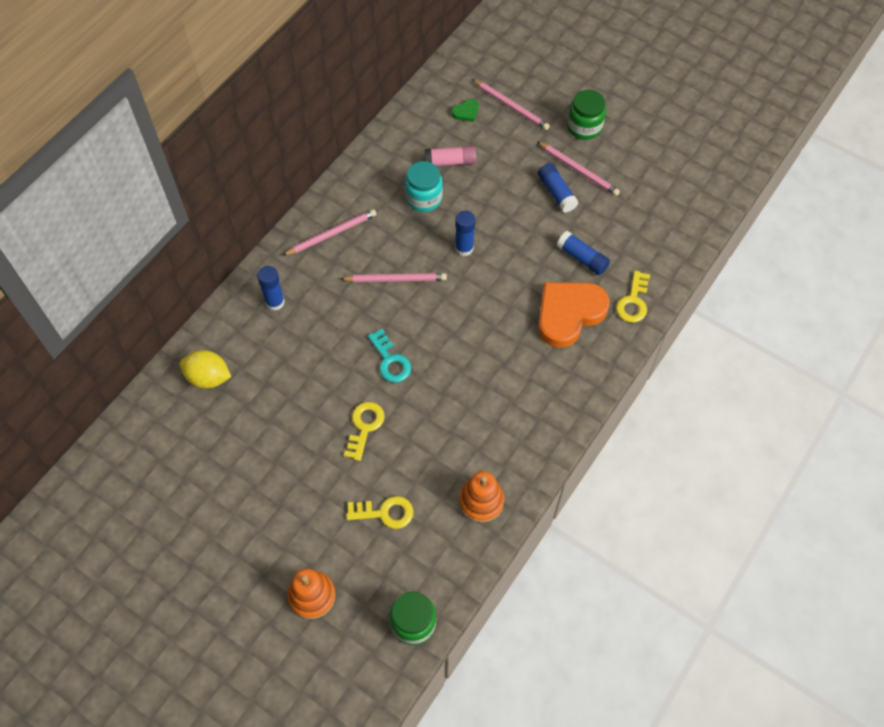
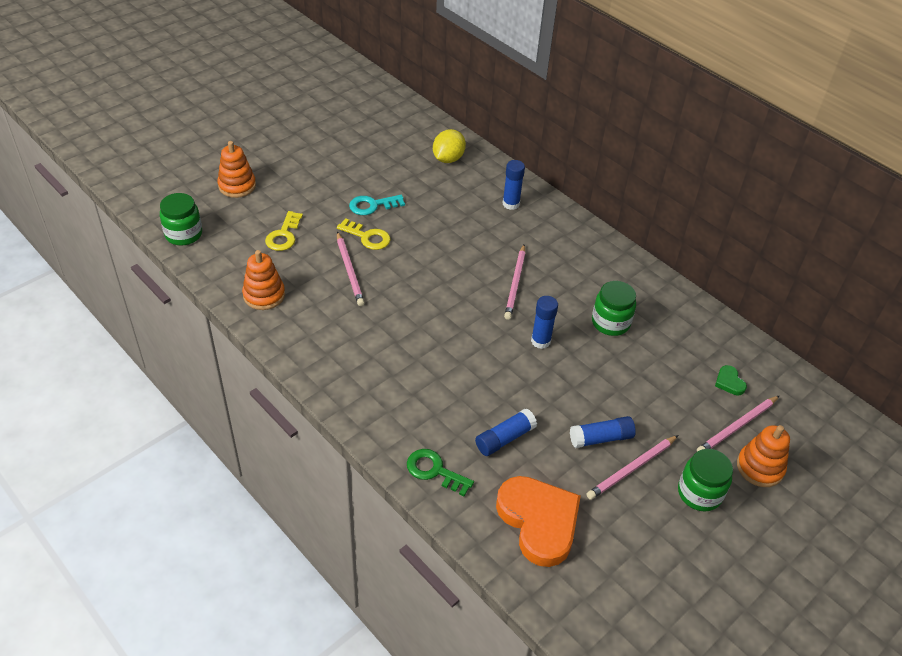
camera: 100 degrees right, 15 degrees down
pink pencil [282,209,377,256] -> pink pencil moved to [337,232,365,306]
turquoise key [368,329,411,383] -> turquoise key moved to [349,195,405,215]
turquoise jar [405,161,443,212] -> green jar [592,281,636,336]
pink glue stick [424,146,476,166] -> none
orange heart [538,282,610,348] -> orange heart moved to [496,476,581,567]
yellow key [616,271,650,323] -> green key [407,449,474,496]
none -> orange stacking toy [737,425,790,487]

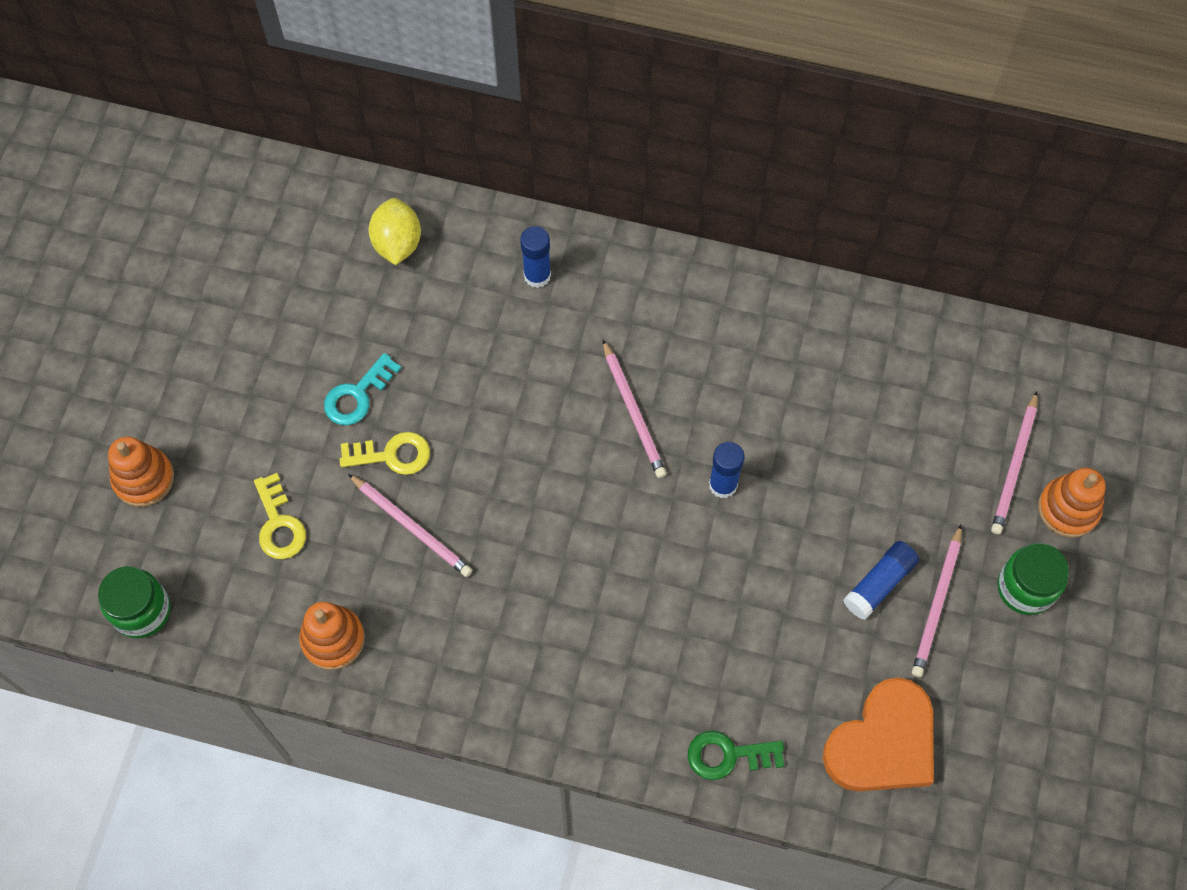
camera: 30 degrees left, 20 degrees up
blue glue stick [475,409,537,456] -> none
orange heart [496,476,581,567] -> orange heart turned 105 degrees clockwise [822,677,934,792]
green jar [592,281,636,336] -> none
green heart [715,365,747,395] -> none

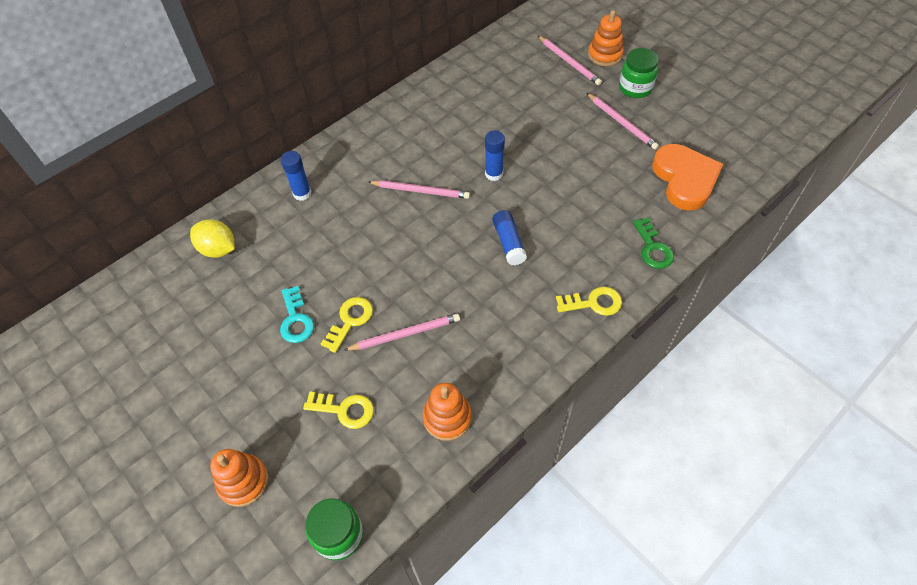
camera: 55 degrees left, 10 degrees down
green key [688,731,784,780] -> green key turned 45 degrees counterclockwise [633,217,674,269]
blue glue stick [843,541,919,620] -> blue glue stick moved to [493,210,527,266]
none -> yellow key [556,287,622,316]

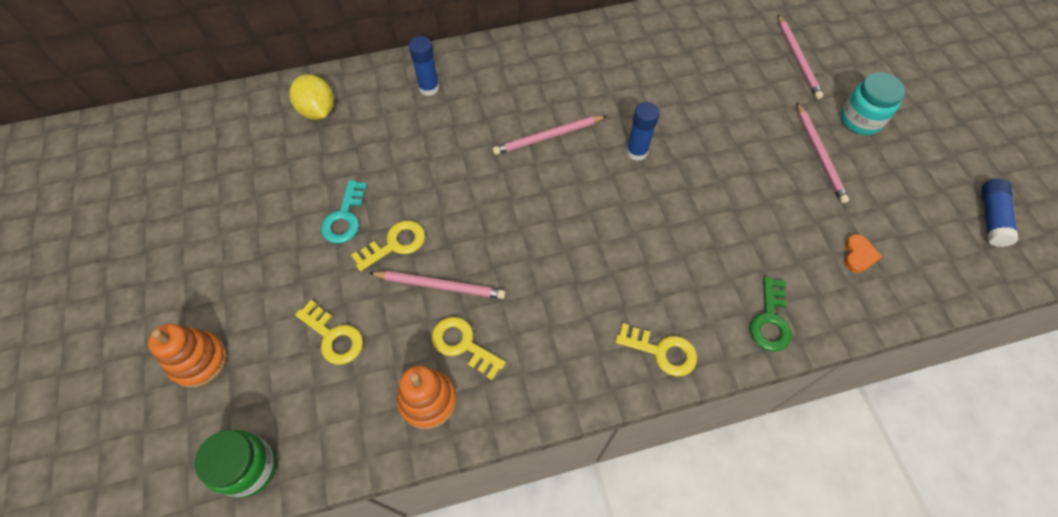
camera: 25 degrees right, 5 degrees up
pink pencil [368,180,470,199] -> pink pencil turned 120 degrees clockwise [492,116,606,155]
blue glue stick [493,210,527,266] -> blue glue stick moved to [982,179,1019,247]
orange stacking toy [588,10,624,66] -> none
green jar [619,48,659,98] -> turquoise jar [840,72,905,135]
orange heart [652,144,723,211] -> orange heart [844,234,882,273], size x0.41
none -> yellow key [432,317,506,380]

